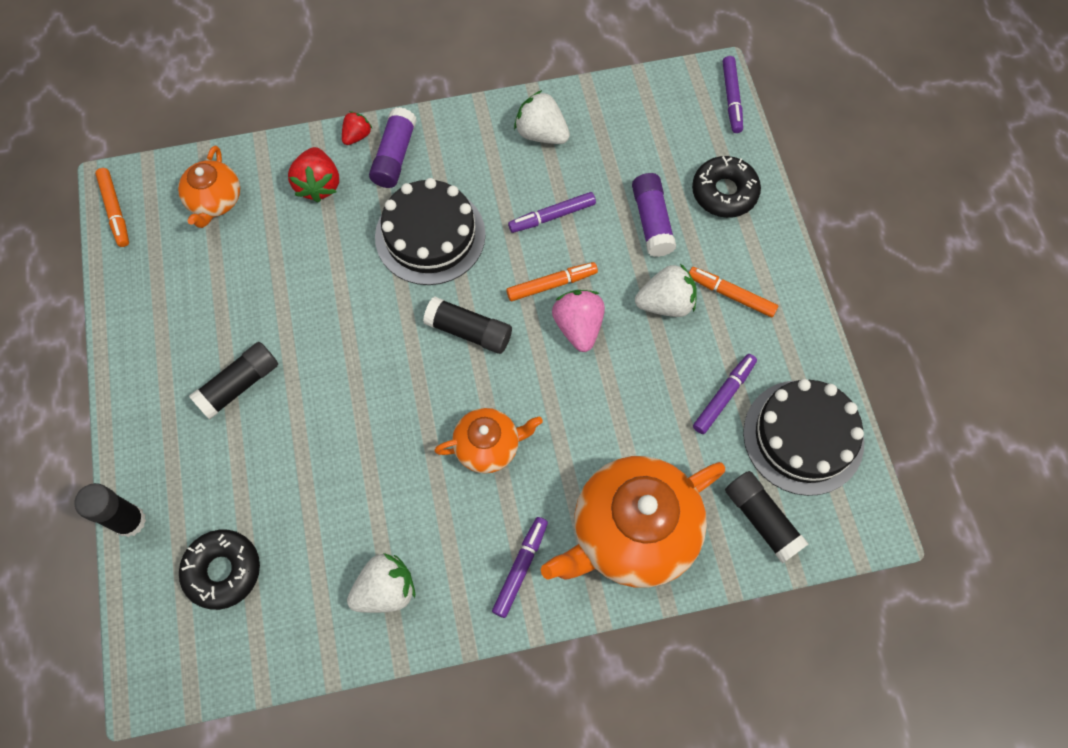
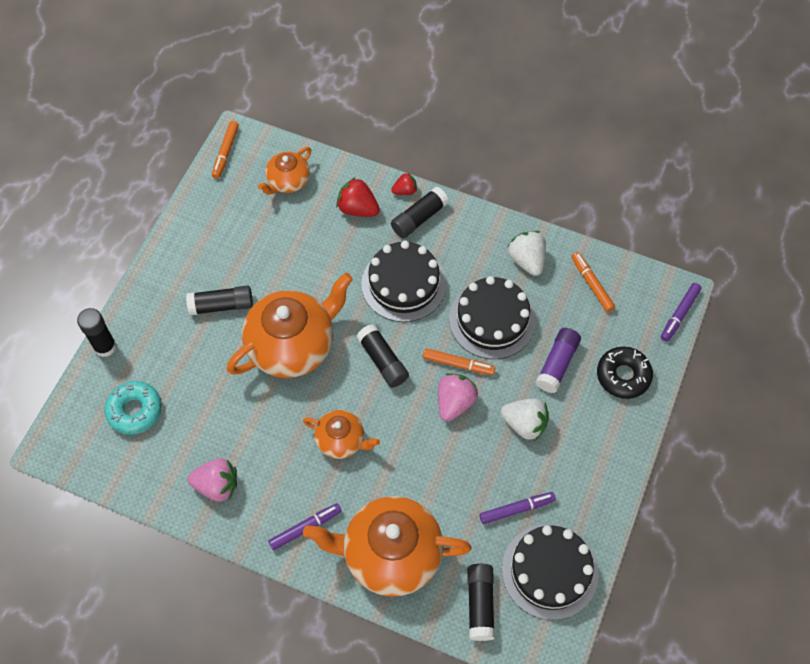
camera: 35 degrees right, 5 degrees down
black donut [179,530,260,610] -> turquoise donut [104,381,162,435]
red strawberry [288,147,339,203] -> red strawberry turned 90 degrees clockwise [336,177,380,217]
white strawberry [347,553,415,613] -> pink strawberry [188,458,237,502]
purple glue stick [369,107,417,188] -> black glue stick [391,187,449,238]
purple marker [508,192,596,233] -> black cake [449,276,536,359]
orange marker [689,267,778,317] -> orange marker moved to [571,252,615,312]
none -> orange teapot [227,273,353,378]

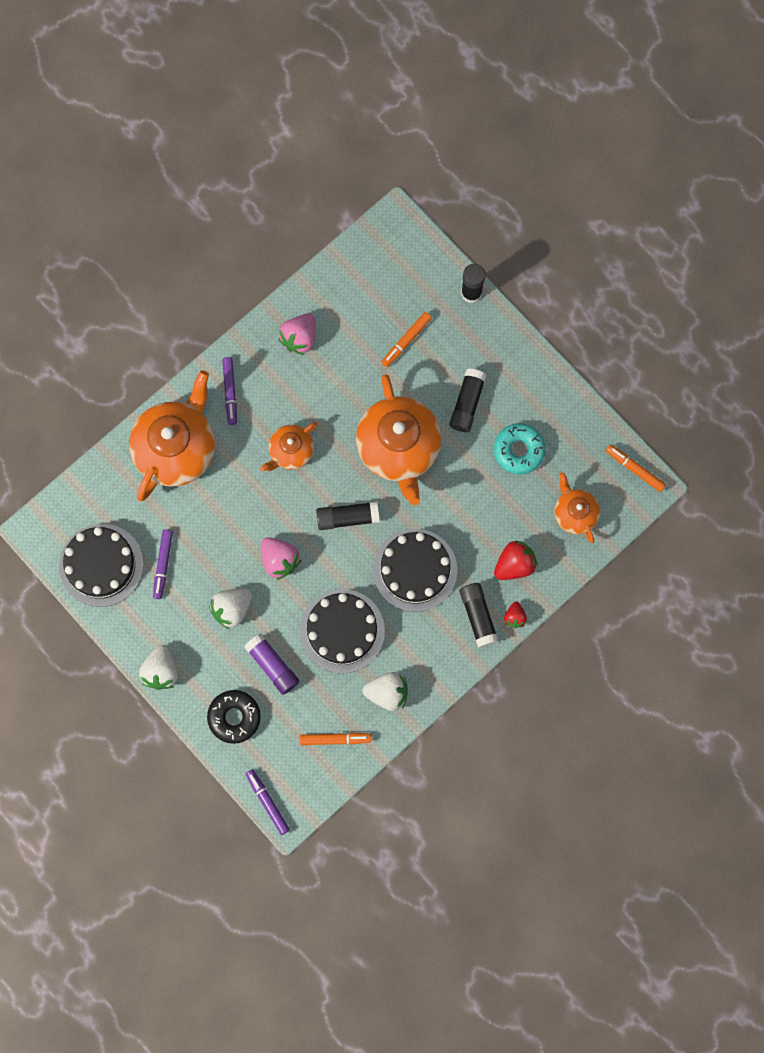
camera: 115 degrees right, 15 degrees up
turquoise donut [104,381,162,435] -> turquoise donut moved to [494,423,546,475]
orange marker [422,348,495,375] -> orange marker moved to [382,312,432,367]
black glue stick [467,564,495,641] -> none
none -> white strawberry [139,645,178,690]

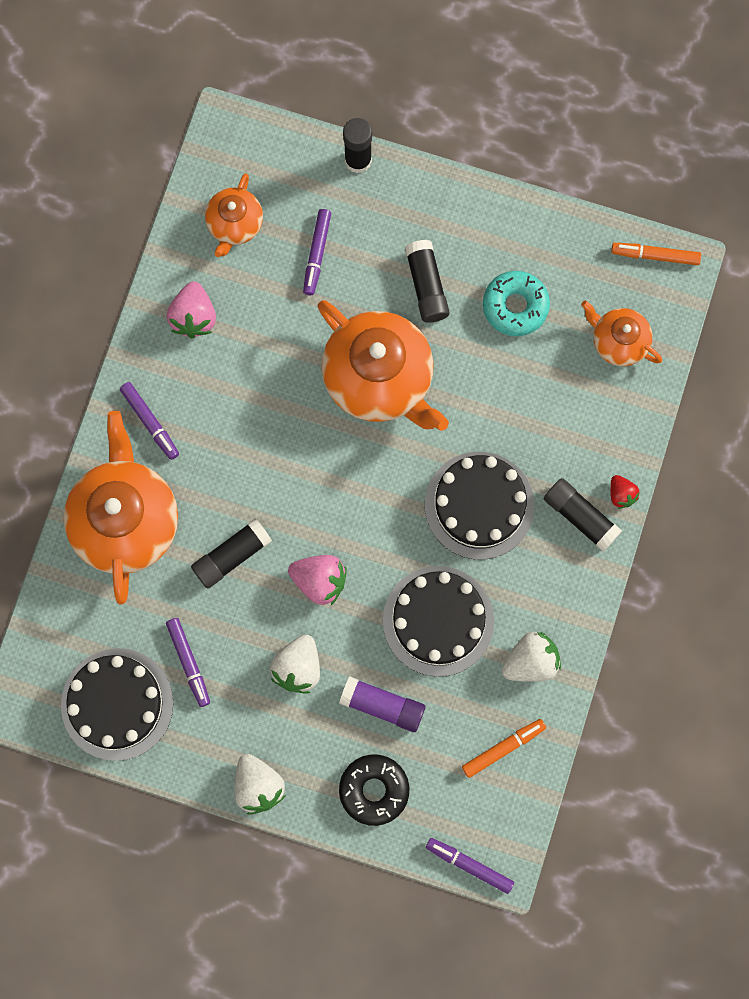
camera: 30 degrees left, 0 degrees up
orange teapot [260,422,317,471] -> orange teapot moved to [205,173,263,257]
black glue stick [316,501,380,530] -> black glue stick moved to [191,518,272,589]
orange marker [382,312,432,367] -> purple marker [303,209,331,295]
red strawberry [494,541,538,580] -> none

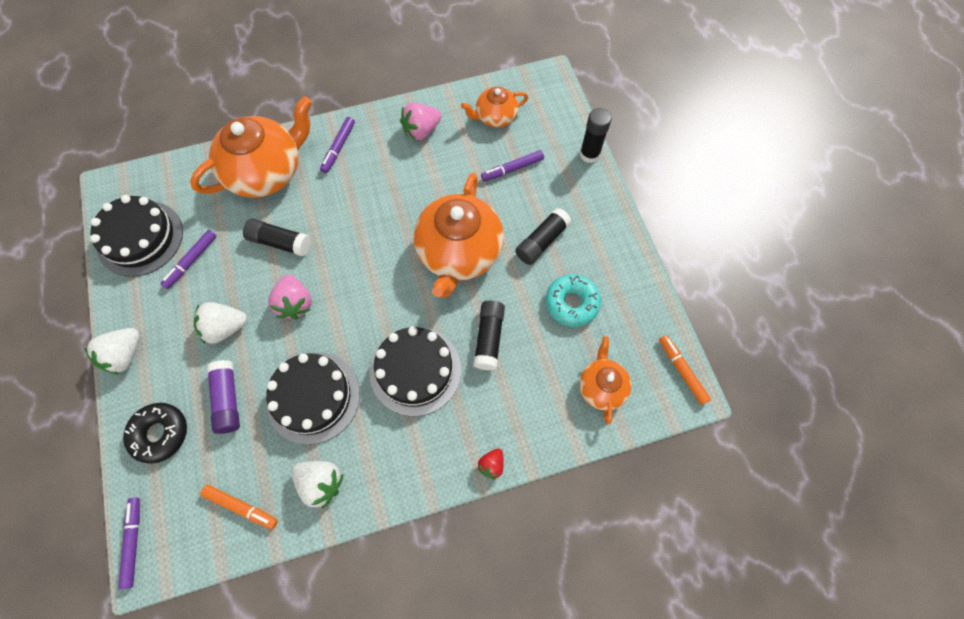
camera: 55 degrees right, 10 degrees down
black glue stick [544,478,622,552] -> black glue stick moved to [473,301,505,370]

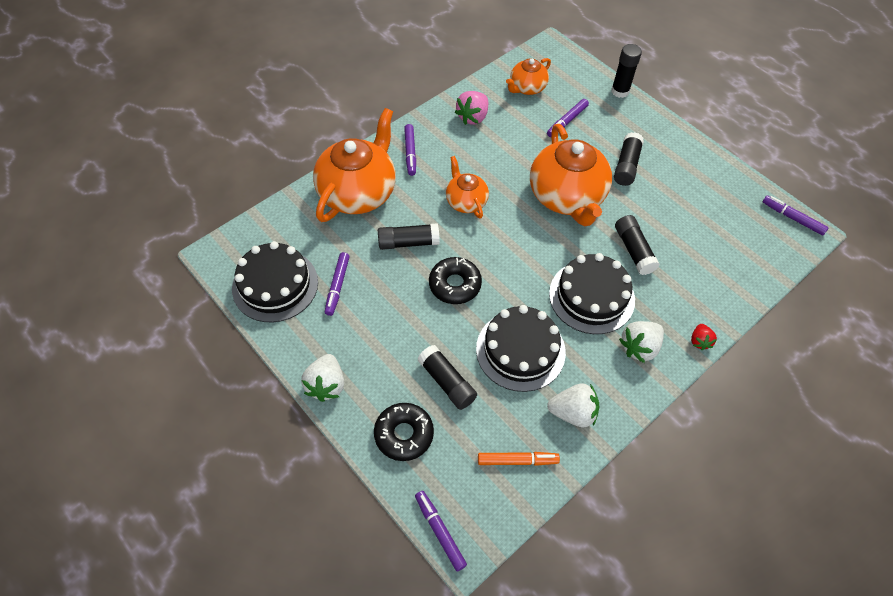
camera: 25 degrees left, 10 degrees down
white strawberry [194,302,247,344] -> white strawberry moved to [619,321,664,363]
purple glue stick [207,360,240,434] -> black glue stick [418,345,477,410]
pink strawberry [268,275,312,319] -> black donut [429,257,482,304]
turquoise donut [546,274,601,327] -> none
orange teapot [579,336,631,424] -> orange teapot moved to [446,156,489,219]
orange marker [659,335,711,405] -> purple marker [763,196,829,235]

